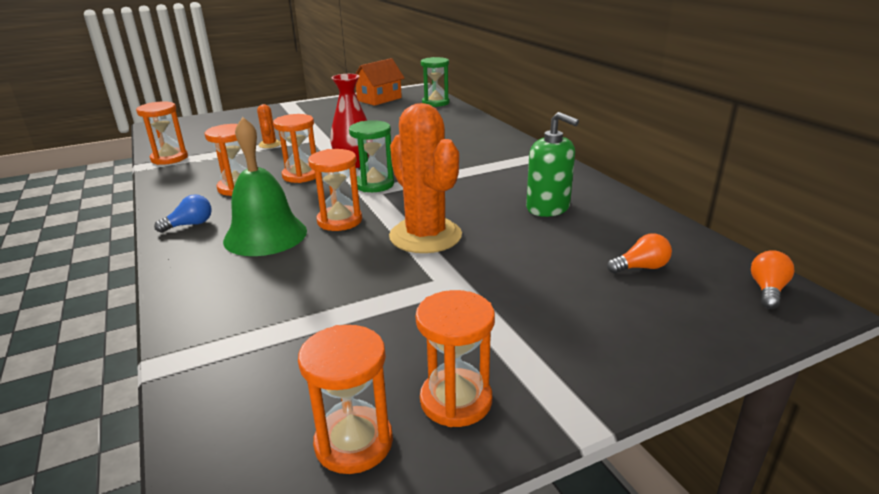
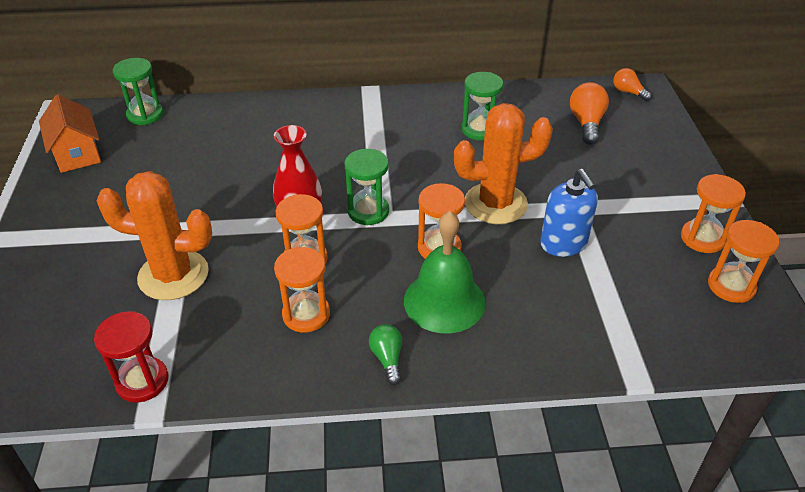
camera: 70 degrees left, 15 degrees up
orange hourglass [136,101,188,165] -> red hourglass [94,311,169,403]
blue light bulb [154,194,212,233] -> green light bulb [369,324,402,385]
orange cactus [257,104,281,148] -> orange cactus [97,171,212,300], size x2.29
green soap dispenser [526,112,579,217] -> green hourglass [462,72,503,141]
orange light bulb [607,233,672,273] -> orange light bulb [570,82,609,144], size x1.56
none -> blue soap dispenser [540,169,598,257]

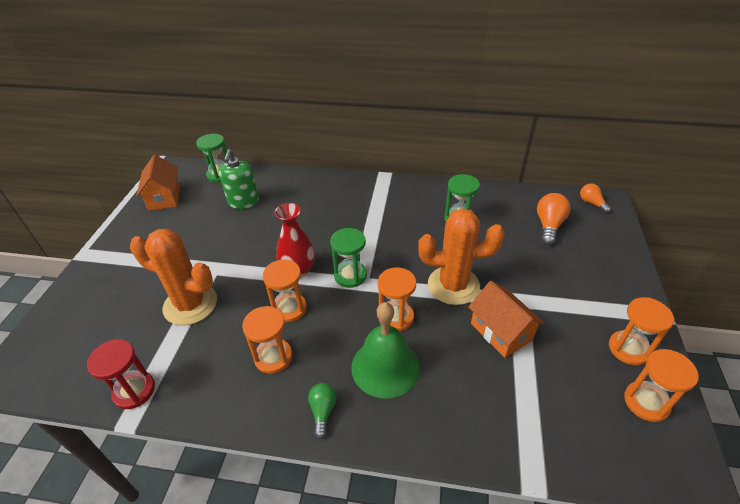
camera: 15 degrees right, 0 degrees up
blue soap dispenser [540,169,598,257] -> orange house [468,281,545,358]
none -> green soap dispenser [219,149,259,209]

